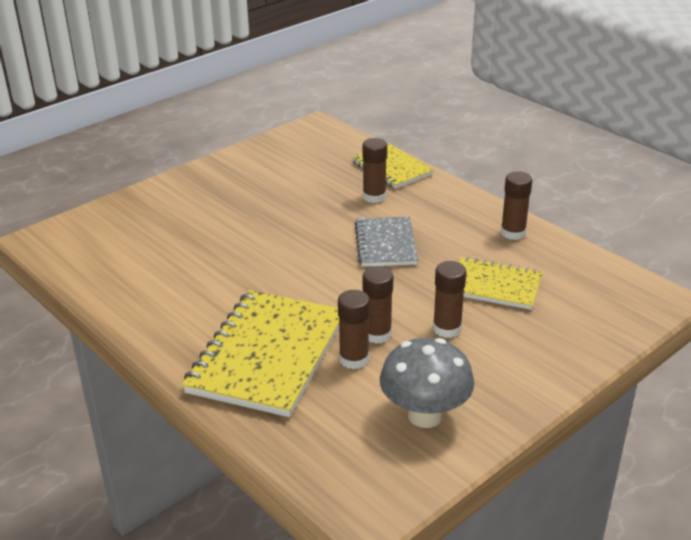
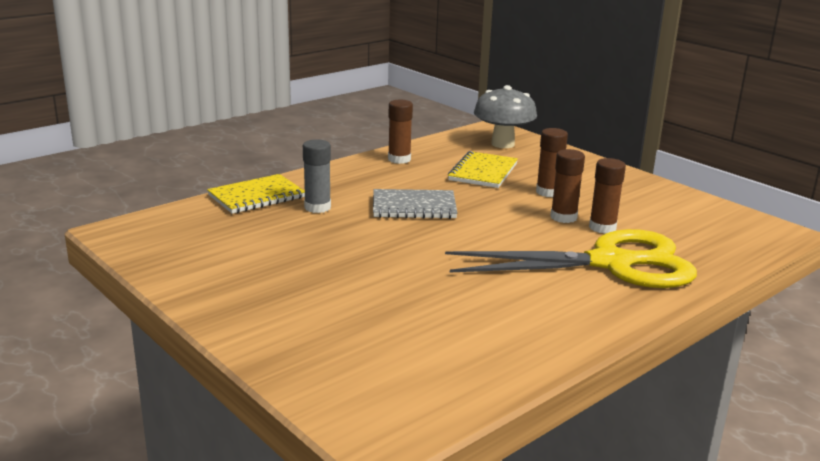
camera: 90 degrees left, 10 degrees down
yellow notebook [182,290,339,417] -> yellow scissors [445,229,697,288]
brown glue stick [362,138,387,203] -> grey glue stick [303,139,331,213]
grey mushroom [380,338,475,428] -> grey mushroom moved to [474,85,537,148]

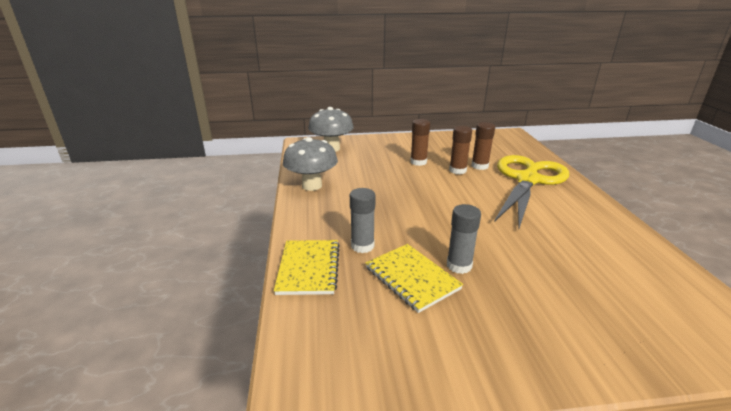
camera: 55 degrees left, 5 degrees up
grey notebook [373,189,457,219] -> none
brown glue stick [388,100,413,164] -> grey mushroom [283,137,338,191]
yellow notebook [448,151,518,188] -> yellow notebook moved to [366,244,463,313]
none -> grey glue stick [447,204,481,274]

